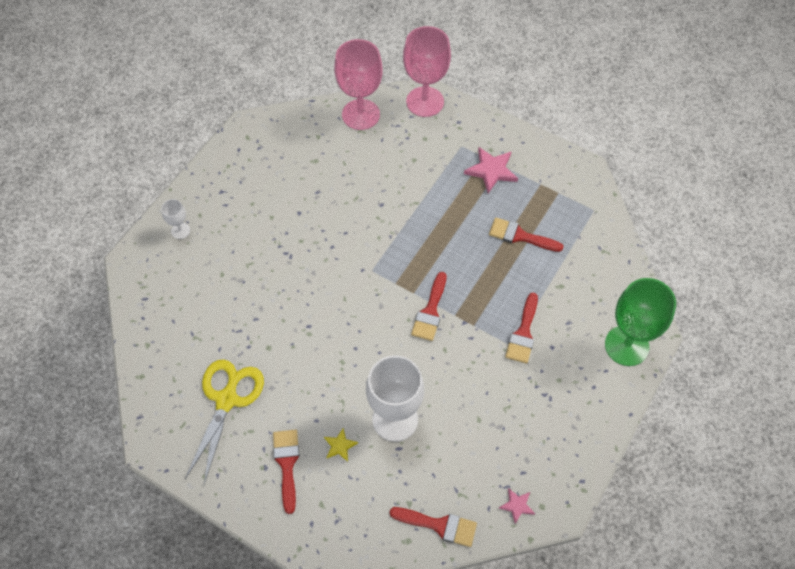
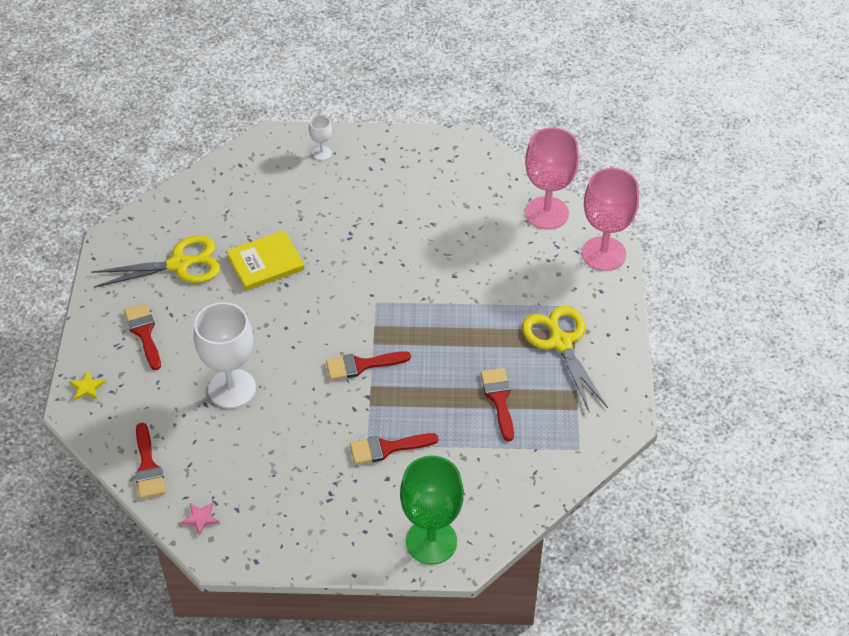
camera: 60 degrees right, 10 degrees down
red brush [273,430,299,514] -> red brush turned 75 degrees counterclockwise [124,303,161,370]
yellow star [324,428,358,461] -> yellow star moved to [69,371,106,400]
pink star [464,147,518,193] -> yellow scissors [522,306,608,413]
none -> yellow book [227,230,305,291]

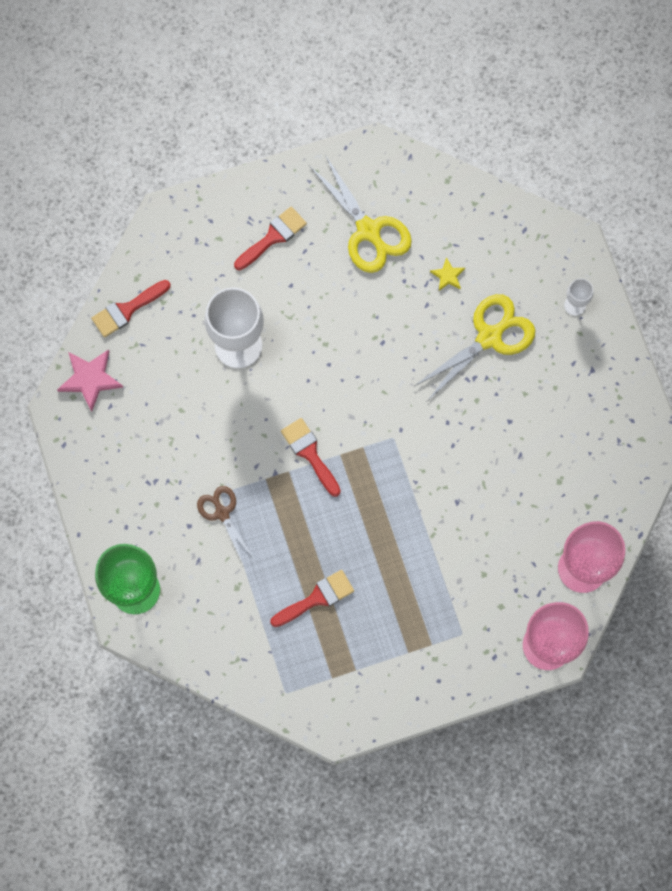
camera: 70 degrees right, 25 degrees up
yellow star [69,371,106,400] -> yellow star moved to [430,257,465,291]
pink star [181,502,219,536] -> pink star [57,349,123,412], size x1.82
yellow book [227,230,305,291] -> none
red brush [350,433,439,465] -> brown scissors [197,486,253,563]
yellow scissors [522,306,608,413] -> yellow scissors moved to [413,294,535,401]

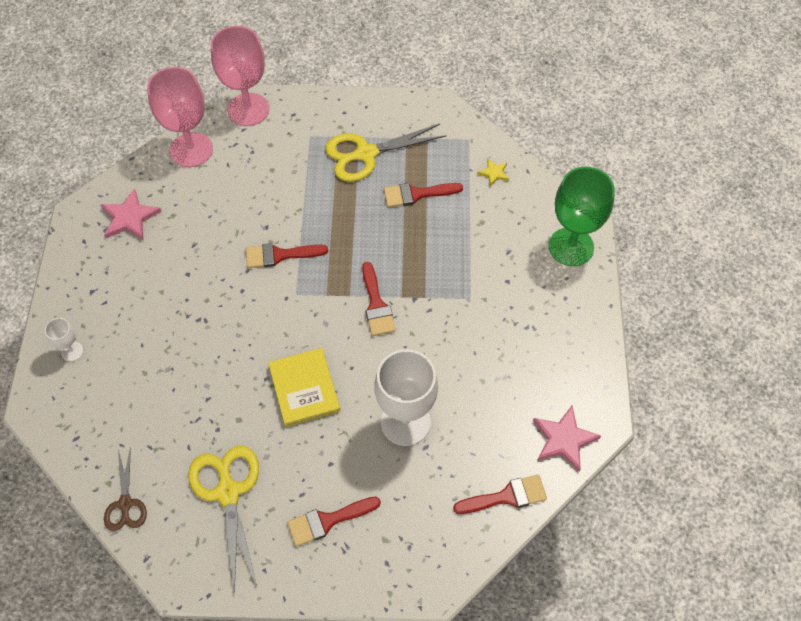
camera: 160 degrees left, 15 degrees down
brown scissors [197,486,253,563] -> brown scissors moved to [104,447,147,531]
yellow scissors [413,294,535,401] -> yellow scissors moved to [325,124,447,182]
yellow star [430,257,465,291] -> yellow star moved to [477,159,509,187]
none -> pink star [100,188,162,241]
none -> red brush [246,243,328,268]
none -> yellow book [268,348,340,427]

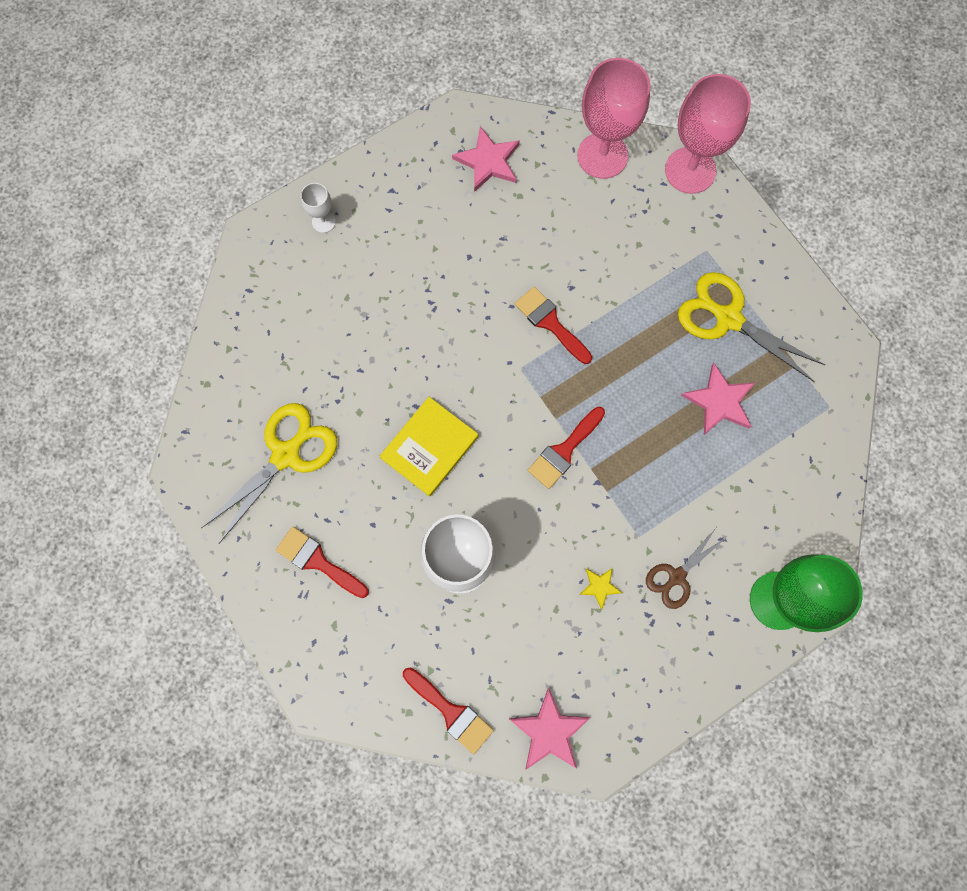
camera: 55 degrees right, 15 degrees up
brown scissors [104,447,147,531] -> brown scissors moved to [646,528,725,609]
red brush [384,183,463,207] -> pink star [681,363,755,435]
yellow star [477,159,509,187] -> yellow star moved to [579,568,622,610]

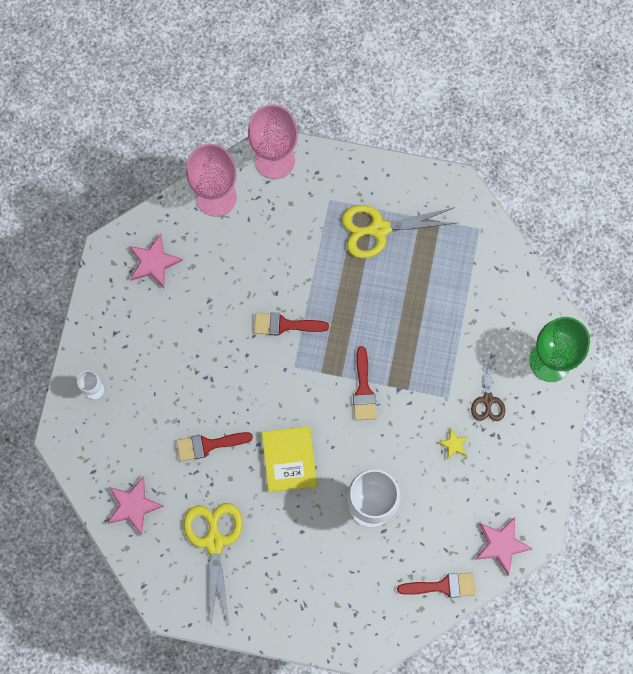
camera: 45 degrees left, 0 degrees up
red brush [276,527,369,598] -> red brush moved to [176,432,253,462]
pink star [681,363,755,435] -> pink star moved to [107,476,164,535]

